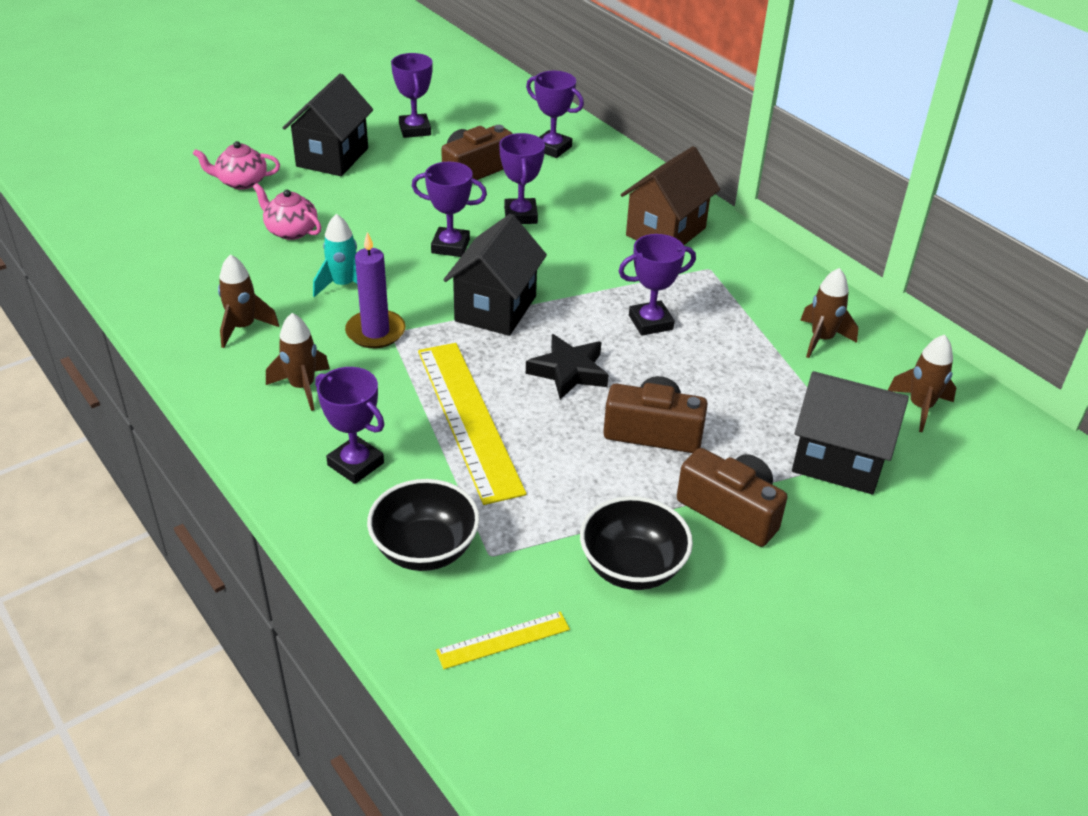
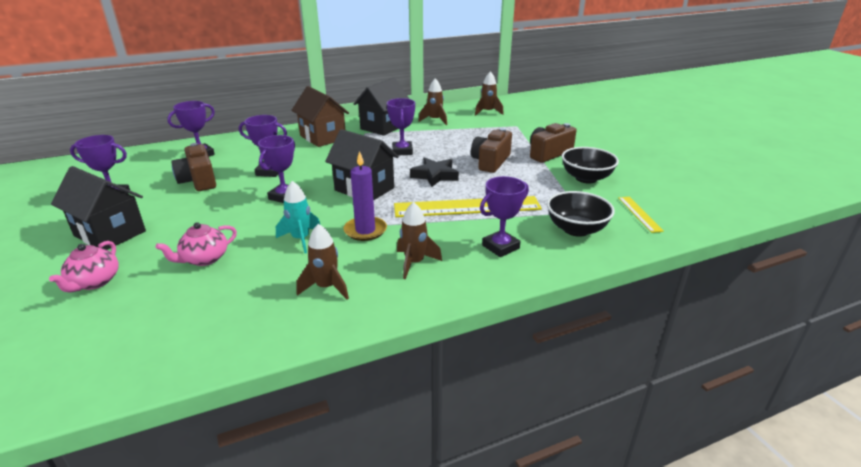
camera: 75 degrees left, 10 degrees down
black house [792,371,909,494] -> black house moved to [354,77,409,136]

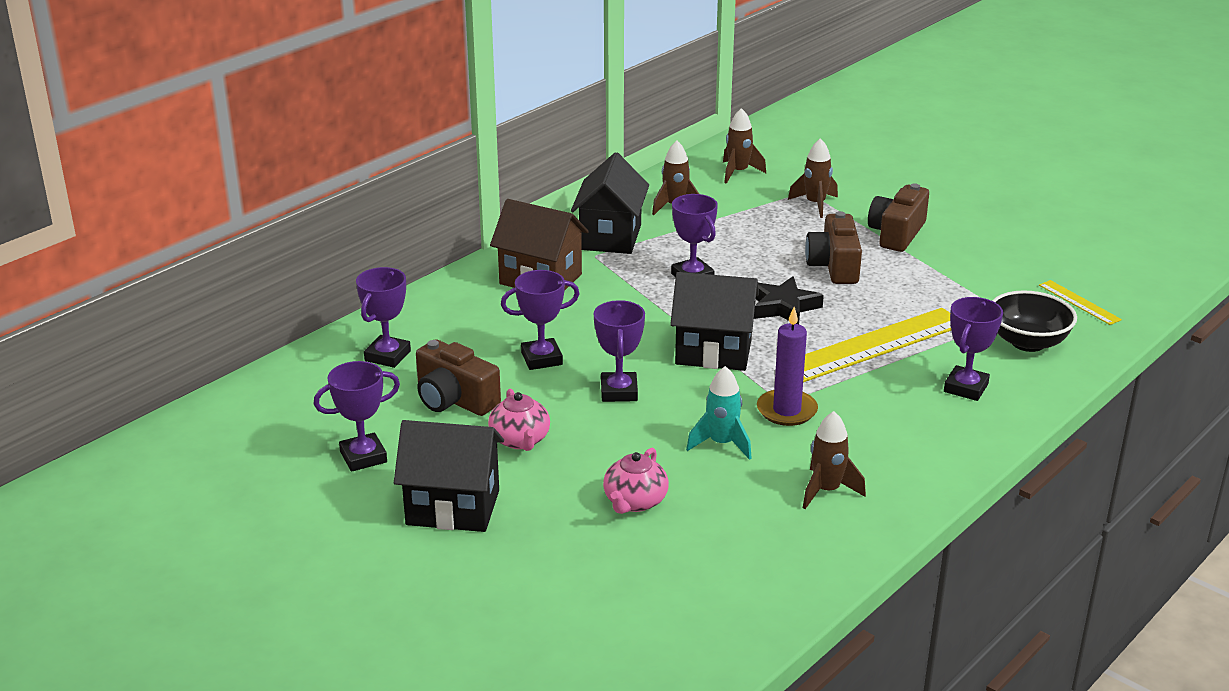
camera: 25 degrees left, 0 degrees up
pink teapot [49,241,119,292] -> pink teapot moved to [488,389,550,451]
brown rocket [397,202,442,279] -> brown rocket moved to [788,138,838,218]
black bowl [561,147,619,183] -> none

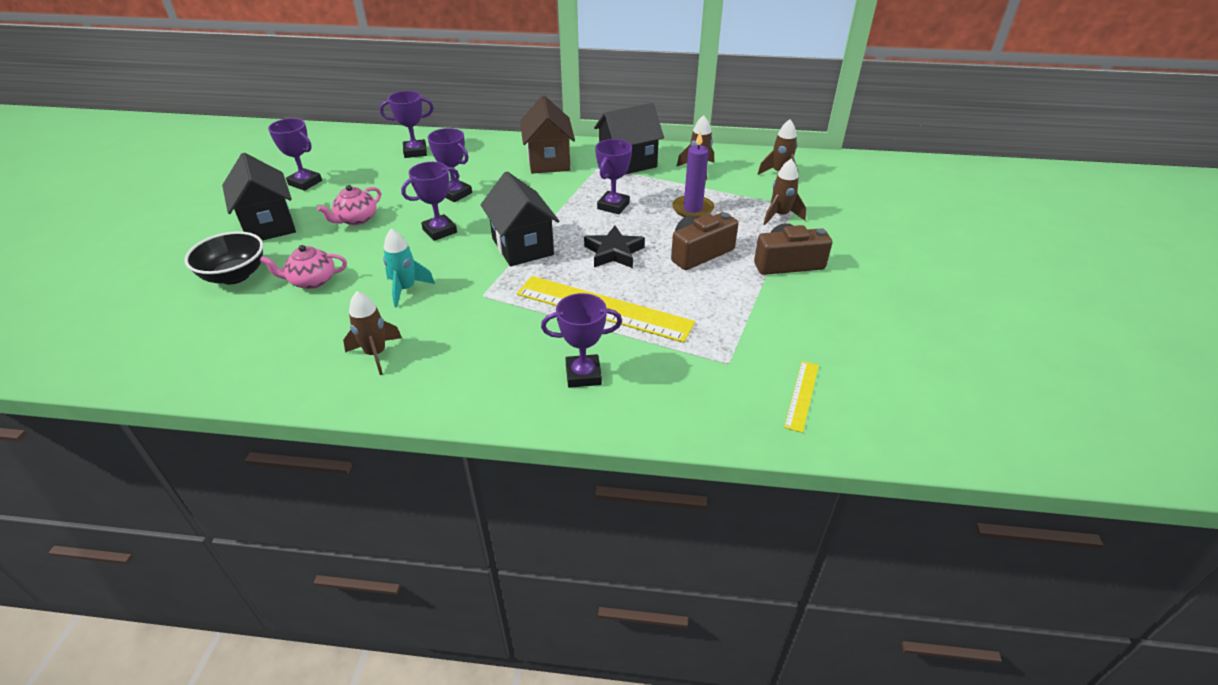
camera: 55 degrees right, 10 degrees up
brown camera [416,339,501,416] -> none
purple candle [757,307,818,426] -> purple candle moved to [672,131,714,218]
black bowl [992,290,1077,352] -> black bowl moved to [184,231,263,284]

